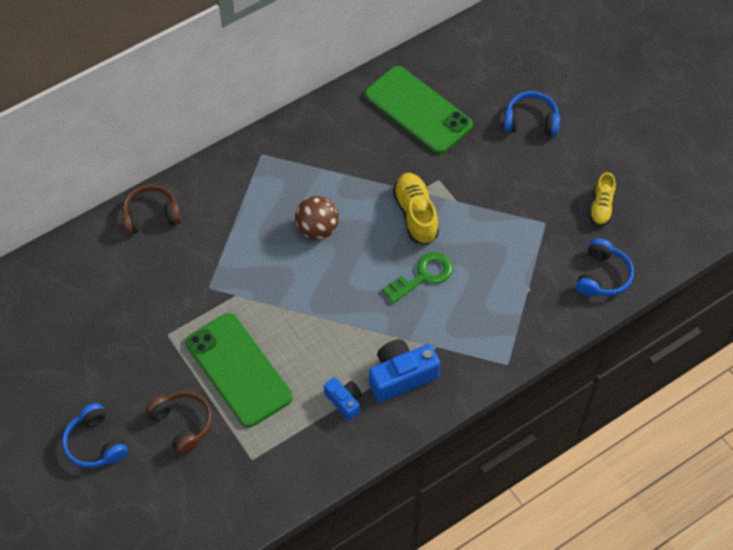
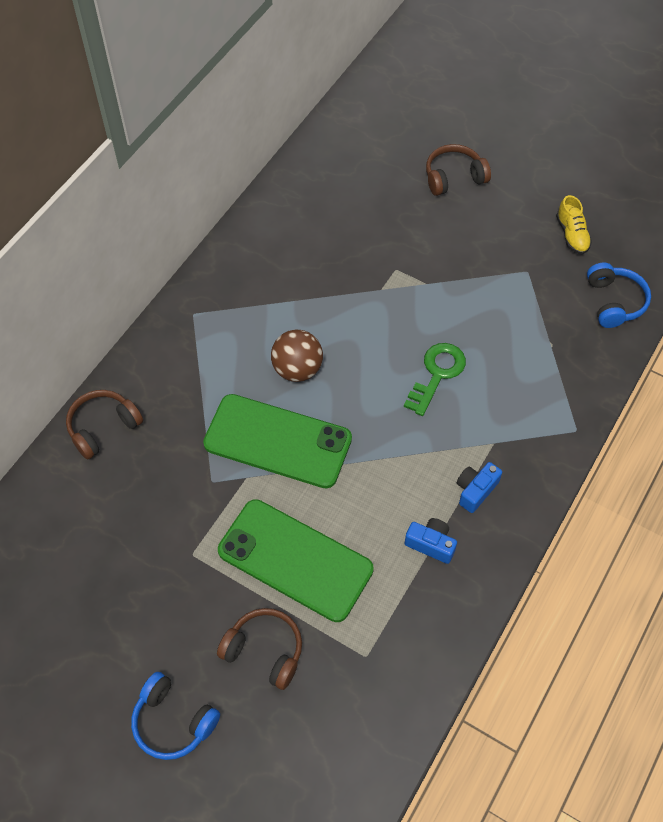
camera: 25 degrees left, 0 degrees up
green phone [365,66,473,154] -> green phone moved to [203,394,352,489]
blue camera [369,339,440,403] -> blue camera [457,462,502,513], size x0.59
yellow shoe [393,173,439,245] -> none
blue headphones [504,91,560,136] -> brown headphones [426,144,491,196]

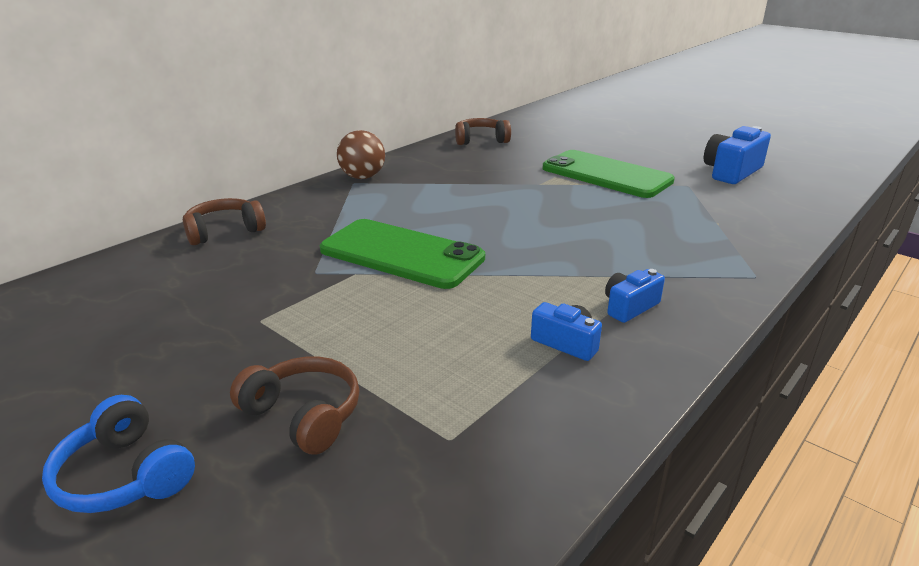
camera: 10 degrees right, 30 degrees down
green phone [218,499,374,622] -> green phone moved to [543,150,675,198]
brown ball [271,330,323,382] -> brown ball moved to [337,130,385,179]
green key [404,343,466,416] -> none
brown headphones [426,144,491,196] -> brown headphones moved to [455,118,511,145]
yellow shoe [556,195,592,254] -> blue camera [704,126,771,184]
blue headphones [587,263,651,328] -> none

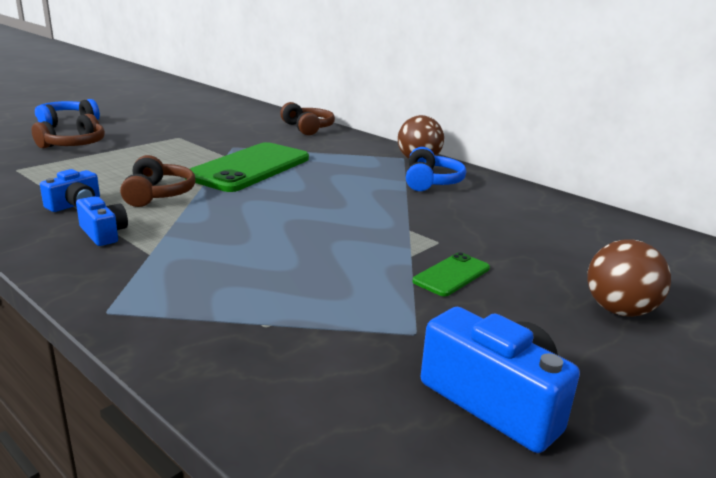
camera: 90 degrees right, 5 degrees down
brown headphones [455,118,511,145] -> brown headphones moved to [120,155,195,207]
green phone [543,150,675,198] -> green phone [412,252,490,296], size x0.47
none -> blue headphones [406,147,466,191]
none -> brown ball [587,239,671,317]

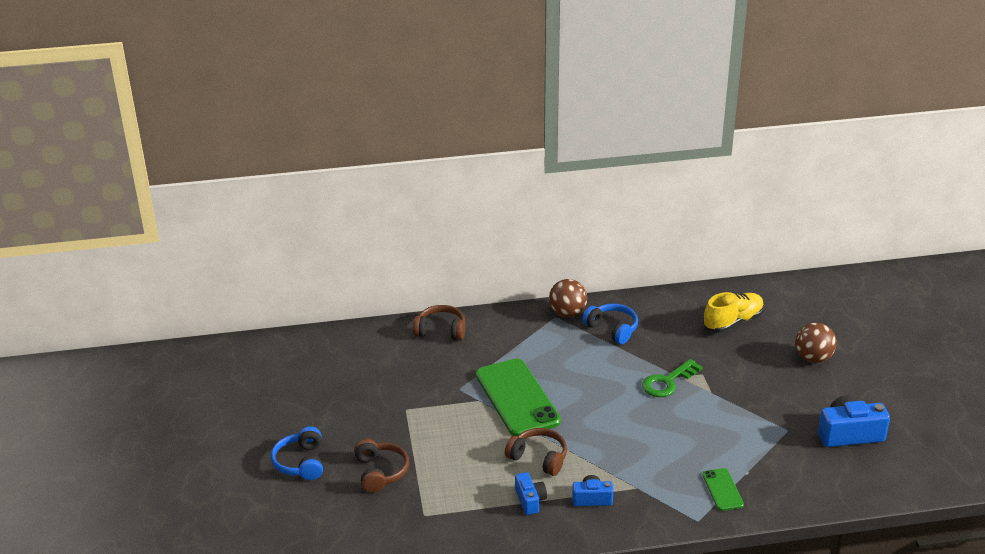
camera: 50 degrees left, 10 degrees up
green phone [412,252,490,296] -> green phone moved to [702,468,744,511]
none -> green key [642,359,703,397]
none -> yellow shoe [703,292,764,333]

